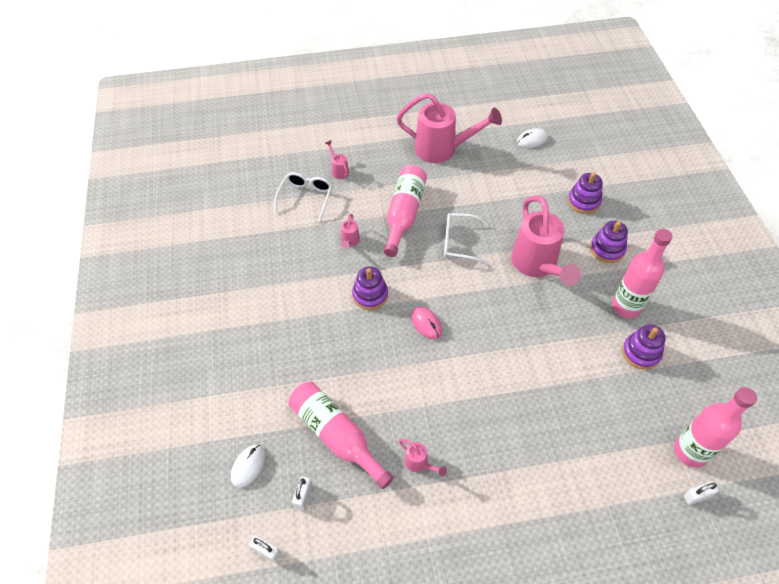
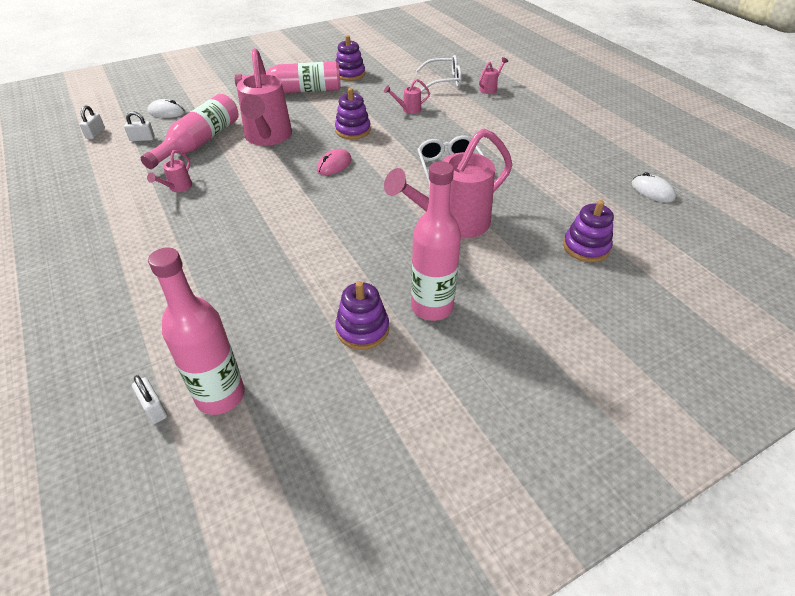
camera: 70 degrees right, 10 degrees down
pink bottle [384,165,427,257] -> pink bottle moved to [235,61,341,93]
pink watering can [396,93,502,163] -> pink watering can moved to [237,48,292,146]
purple stacking toy [590,221,628,263] -> purple stacking toy moved to [336,35,365,81]

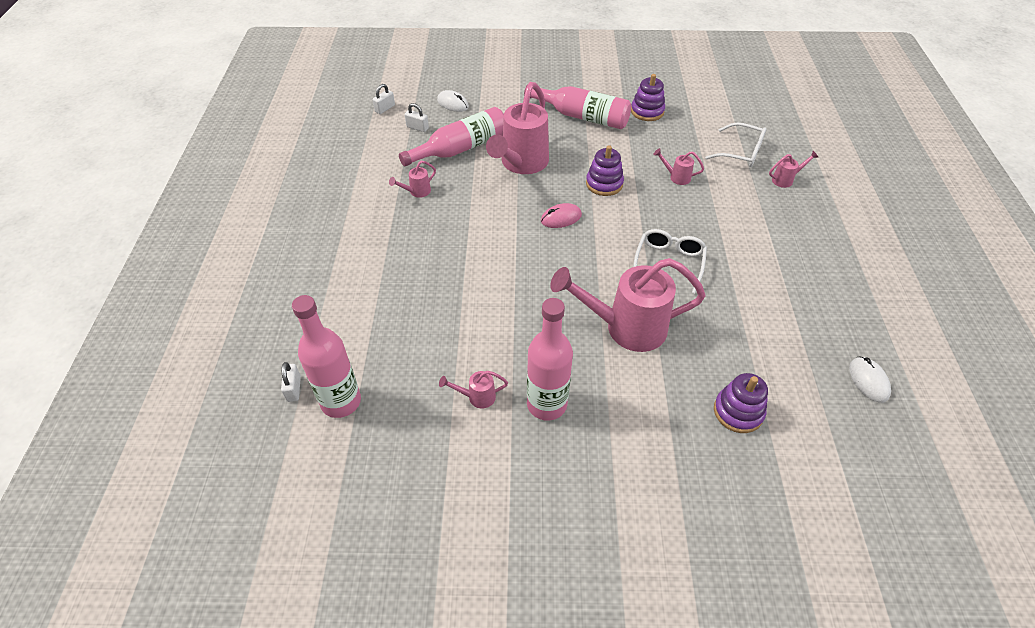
camera: 30 degrees right, 5 degrees up
purple stacking toy [335,281,389,350] -> pink watering can [439,371,508,408]

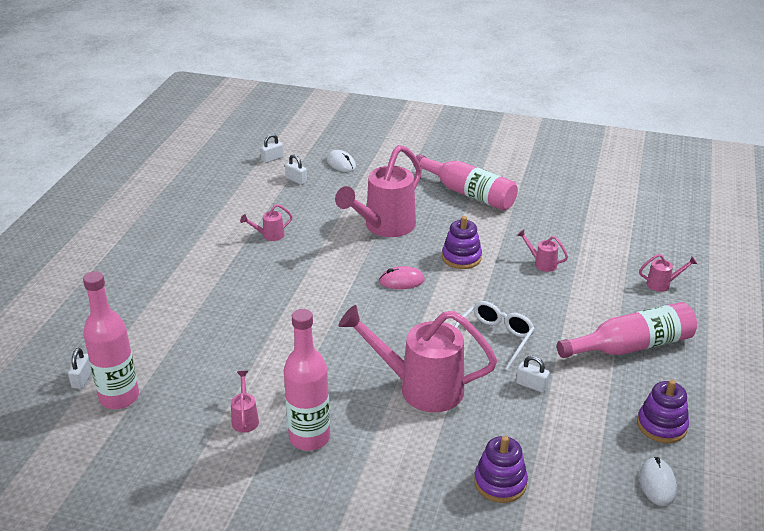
camera: 15 degrees right, 15 degrees down
pink bottle [399,107,504,166] -> pink bottle moved to [557,302,697,358]
pink watering can [439,371,508,408] -> pink watering can turned 75 degrees clockwise [231,371,259,433]
purple stacking toy [631,74,665,121] -> purple stacking toy moved to [637,379,689,443]
white glasses [705,122,766,167] -> none
none -> white padlock [516,356,550,393]

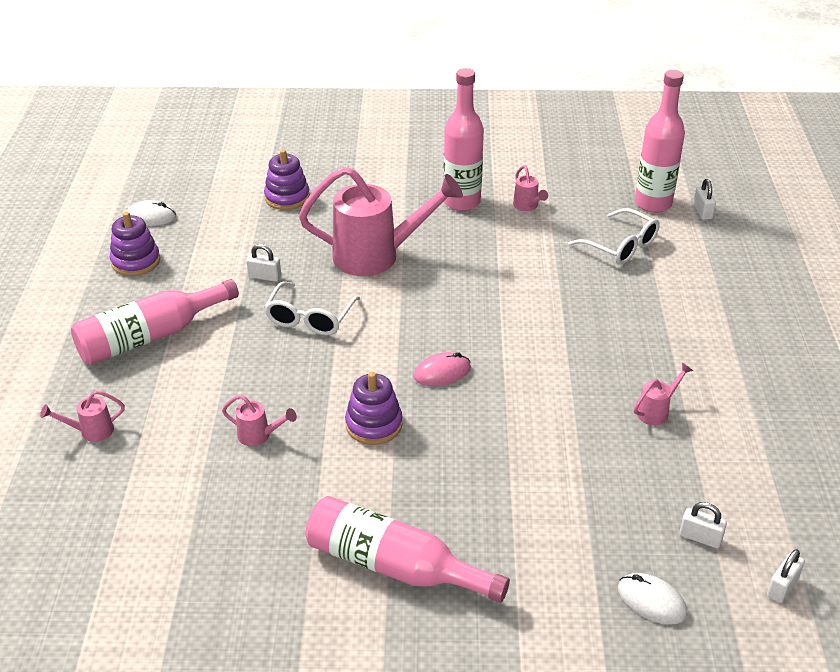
camera: 165 degrees right, 5 degrees up
pink watering can [335,145,422,237] -> none
white mouse [639,457,677,506] -> white mouse turned 75 degrees counterclockwise [126,200,176,226]
none -> white glasses [568,208,660,265]

